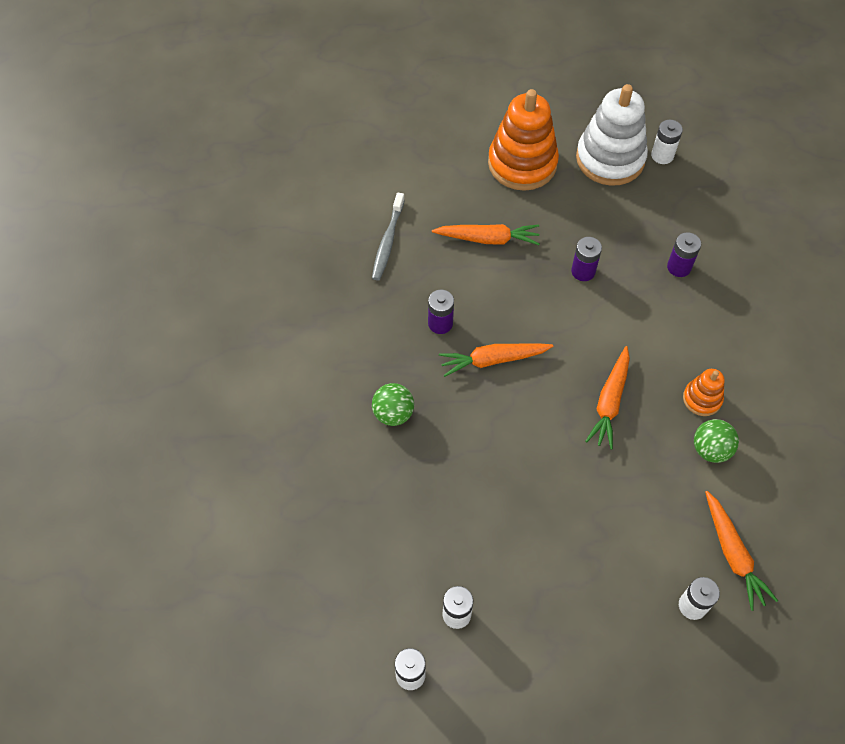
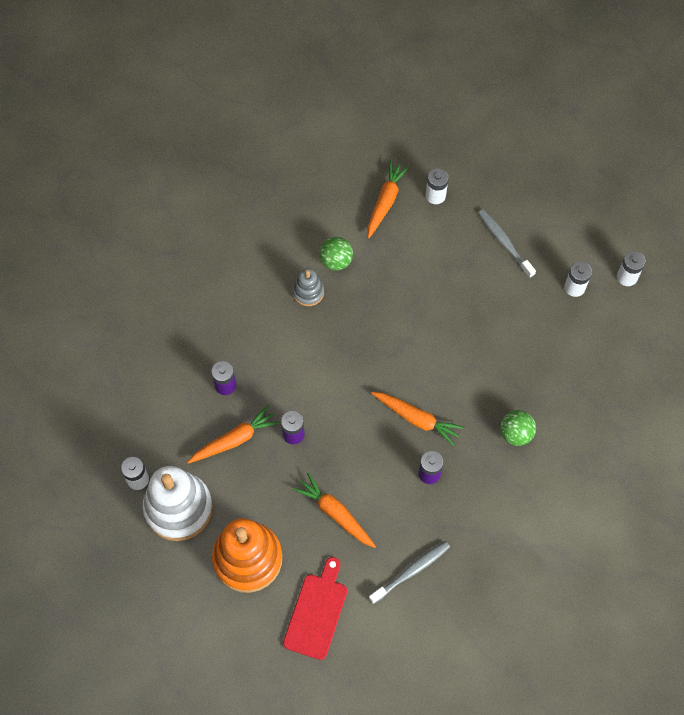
camera: 140 degrees left, 5 degrees up
orange carrot [585,346,630,450] -> orange carrot moved to [188,405,280,464]
orange stacking toy [683,369,725,416] -> grey stacking toy [293,268,324,306]
none -> red cutting board [283,557,347,660]
none -> grey toothbrush [479,210,536,278]

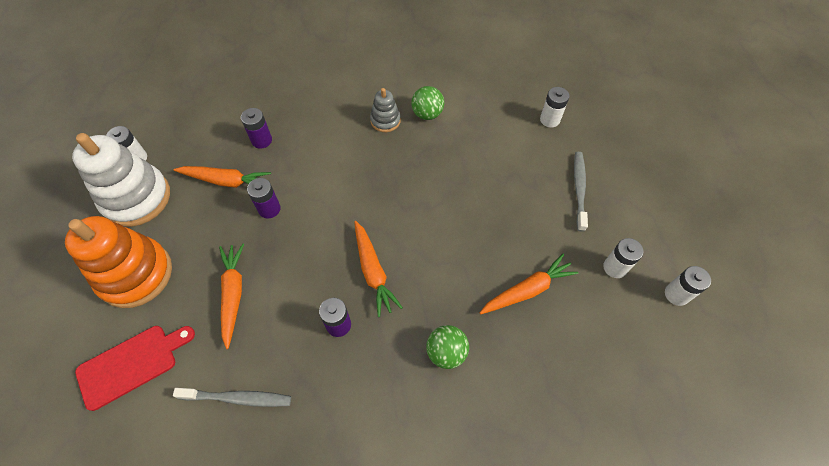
camera: 40 degrees right, 5 degrees down
orange carrot [368,160,410,238] -> orange carrot moved to [480,254,578,314]

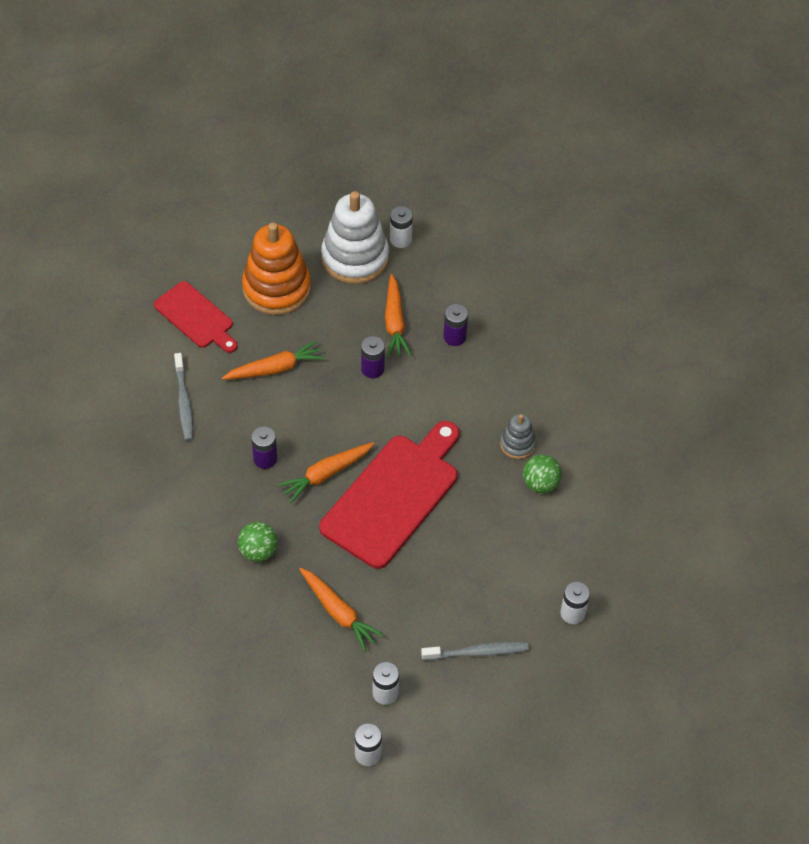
camera: 75 degrees right, 5 degrees down
none -> red cutting board [319,421,459,569]

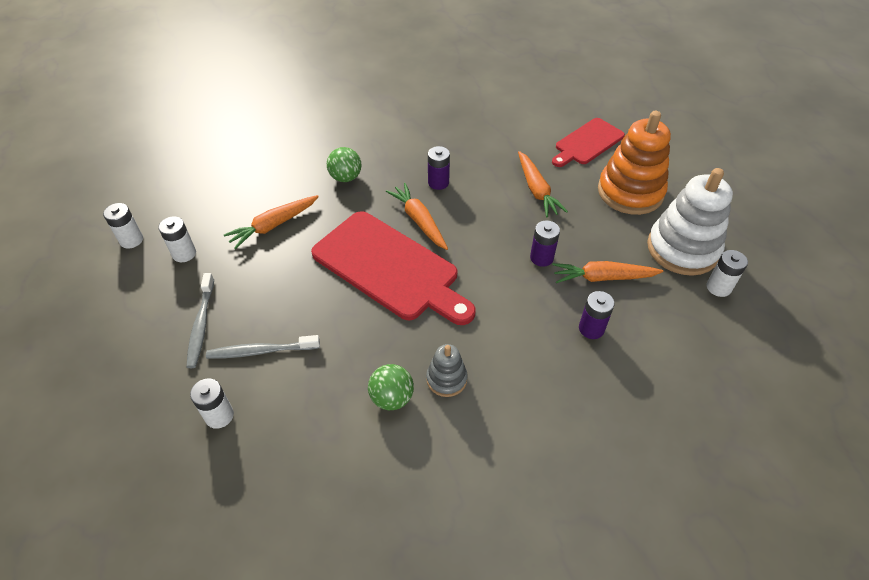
camera: 95 degrees right, 5 degrees down
grey toothbrush [174,353,193,441] -> grey toothbrush moved to [206,335,320,359]

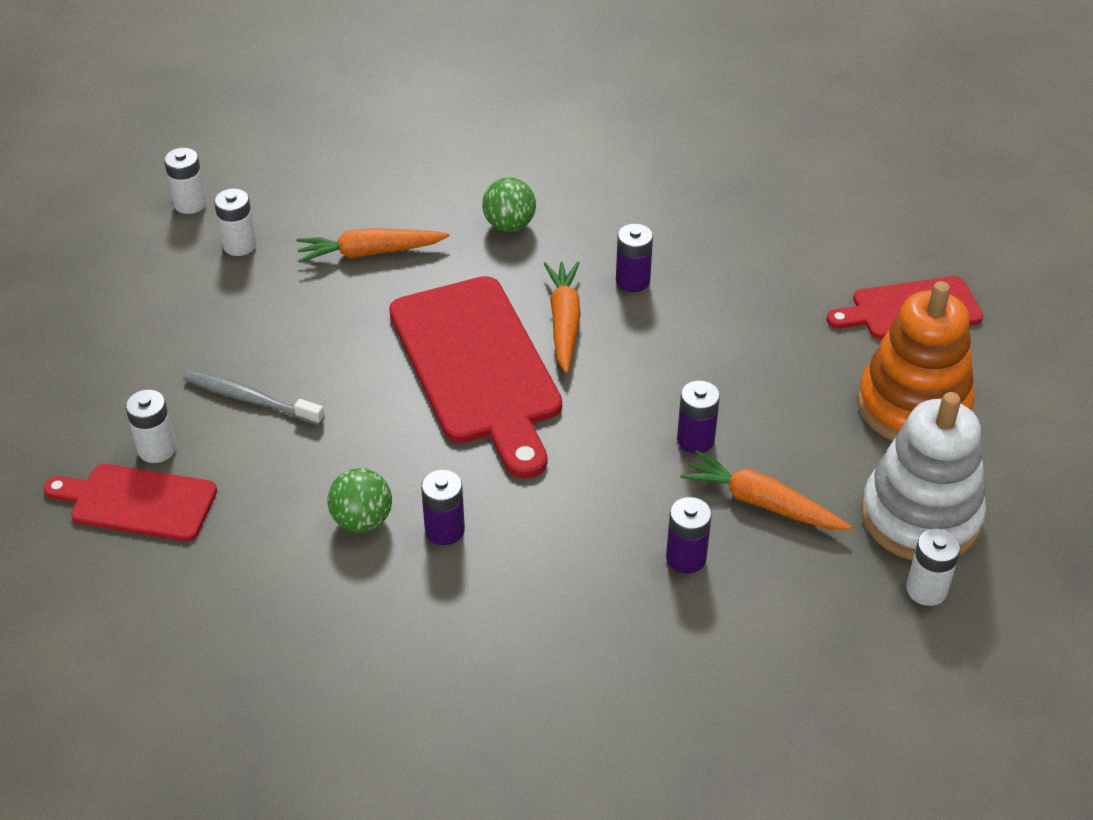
camera: 30 degrees right, 5 degrees down
grey toothbrush [186,273,214,368] -> none
grey stacking toy [426,344,468,397] -> purple battery [421,470,465,545]
orange carrot [518,151,568,217] -> none
none -> red cutting board [44,464,217,541]

